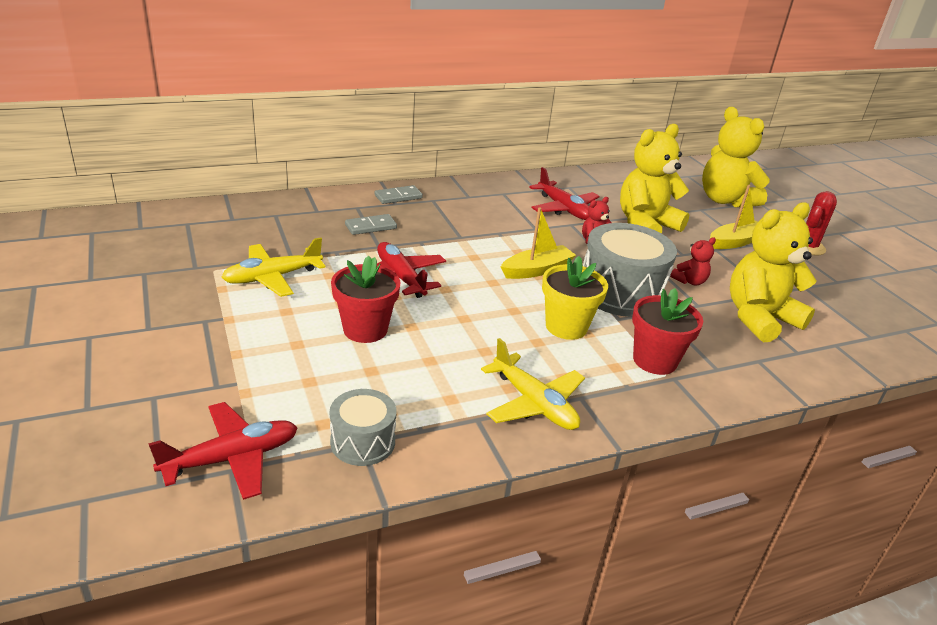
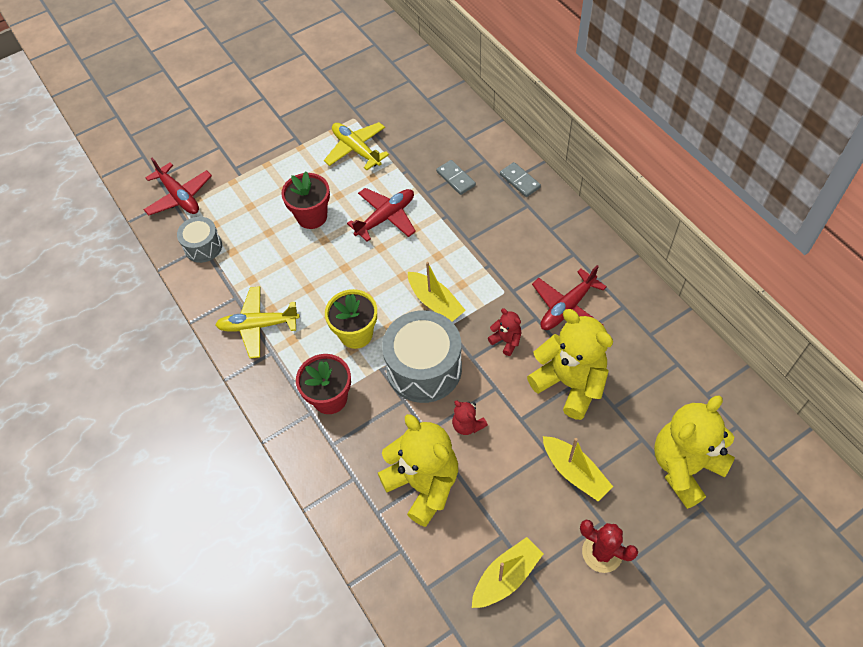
camera: 85 degrees right, 25 degrees up
yellow plane [481,338,585,430] -> yellow plane turned 45 degrees clockwise [216,286,300,359]
none -> yellow boat [472,537,544,608]

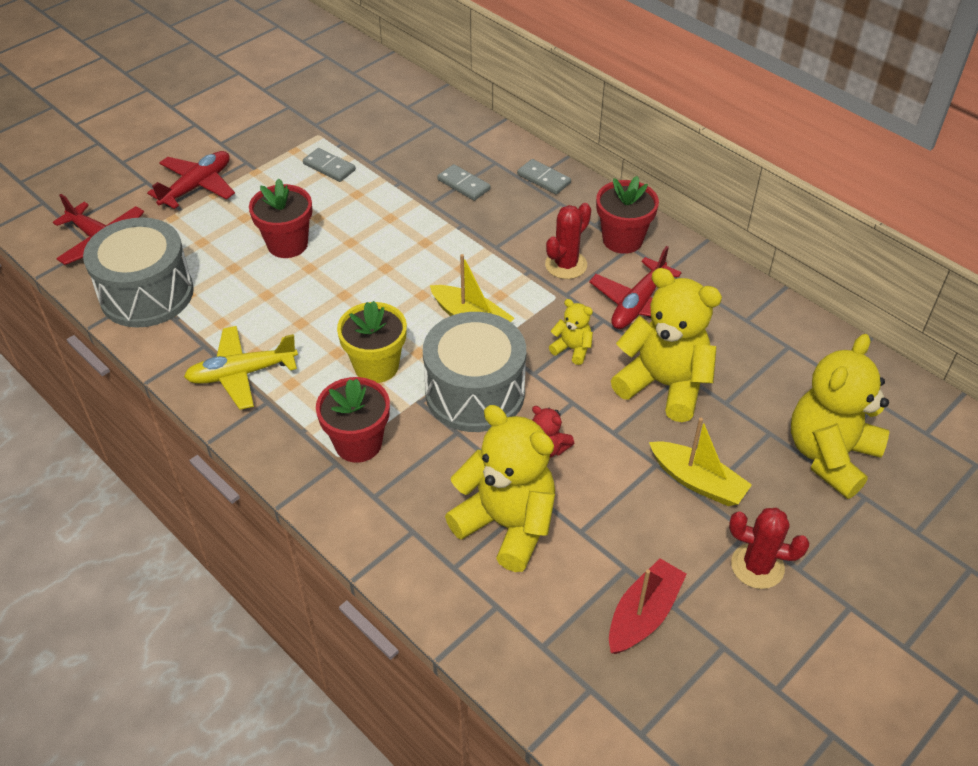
camera: 15 degrees left, 10 degrees down
grey drum [177,217,222,263] -> grey drum [83,217,194,328], size x1.80
yellow plane [324,122,389,170] -> grey domino [303,148,356,182]
red plane [347,188,416,242] -> red plane moved to [147,151,235,209]
yellow boat [472,537,544,608] -> red boat [609,558,687,654]
red teddy bear [488,308,522,356] -> yellow teddy bear [549,299,593,365]
none -> red cactus [545,203,591,279]
none -> red flower pot [596,176,659,254]

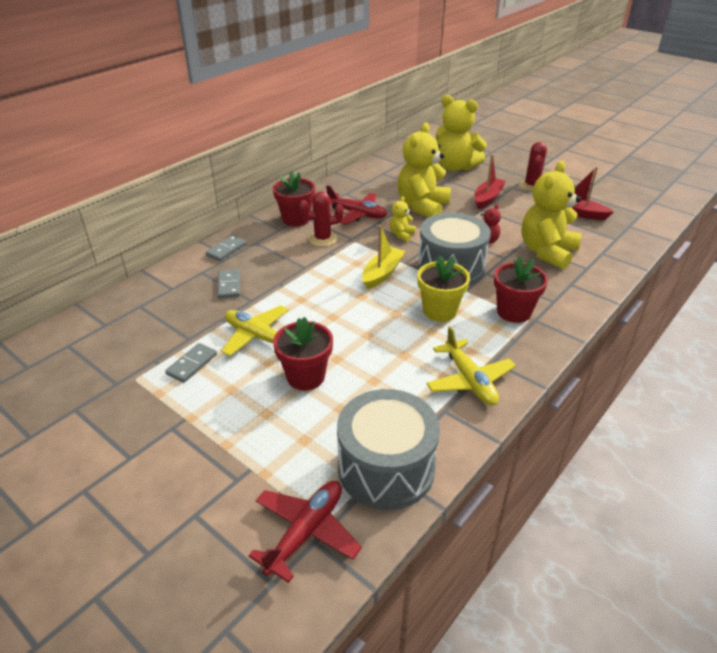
camera: 95 degrees left, 10 degrees down
red plane [147,151,235,209] -> none
grey domino [437,164,491,201] -> grey domino turned 45 degrees counterclockwise [217,269,240,298]
red cactus [545,203,591,279] -> red cactus turned 45 degrees counterclockwise [299,191,344,246]
yellow boat [649,418,752,506] -> red boat [474,154,506,209]
none -> yellow plane [221,305,289,356]

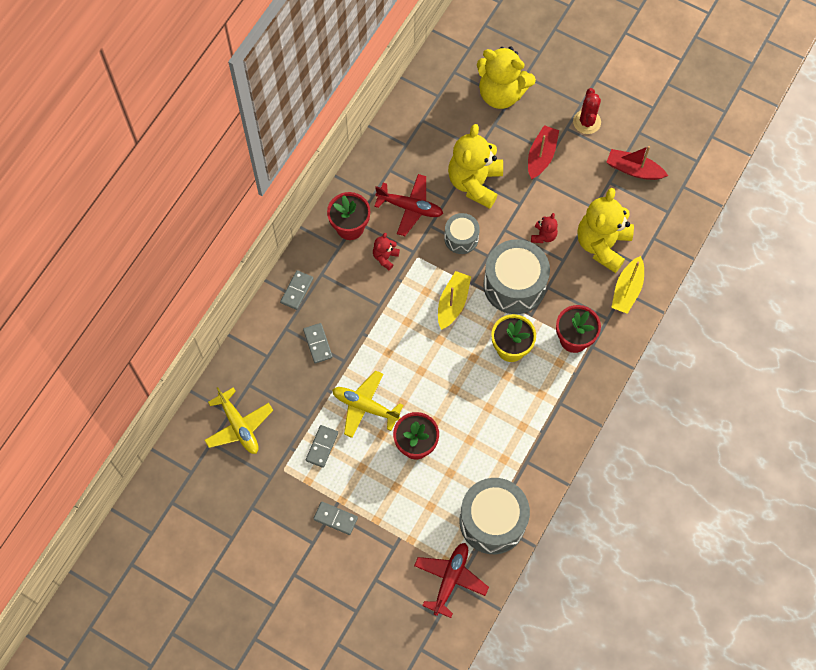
camera: 10 degrees left, 30 degrees up
red cactus [299,191,344,246] -> red teddy bear [373,233,400,270]
yellow teddy bear [390,197,416,242] -> grey drum [444,213,480,254]
yellow plane [426,326,516,406] -> yellow plane moved to [204,387,273,454]
none -> grey domino [313,502,358,535]
none -> yellow boat [611,256,644,314]

